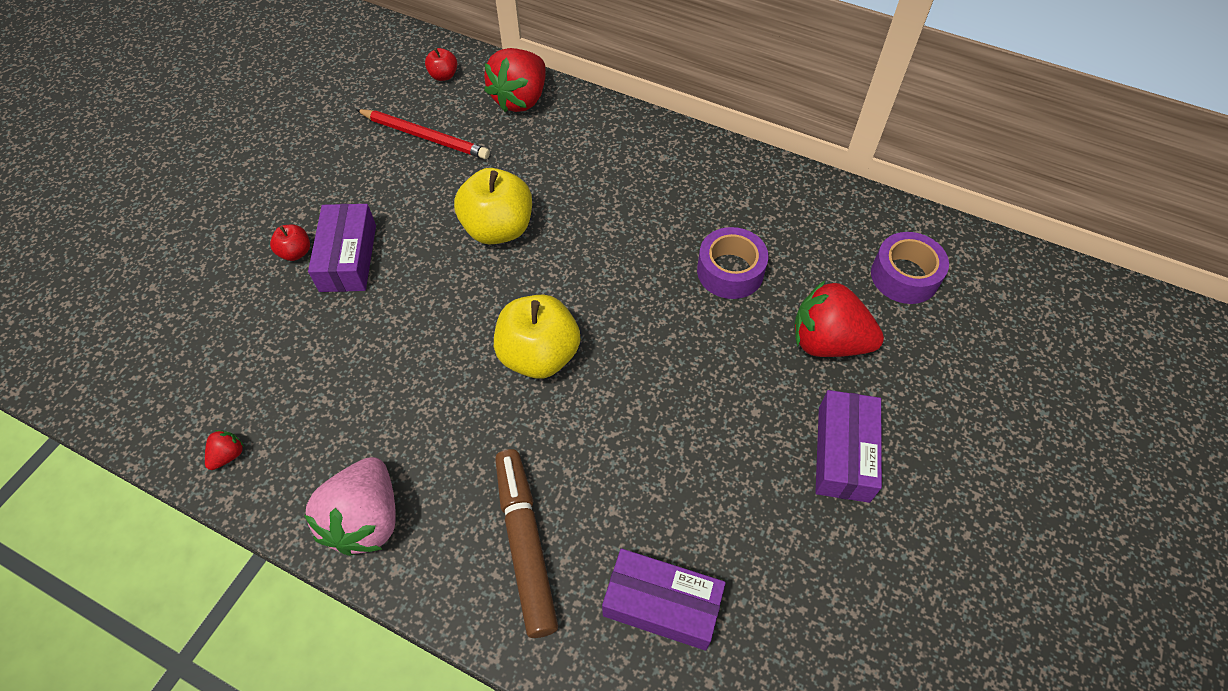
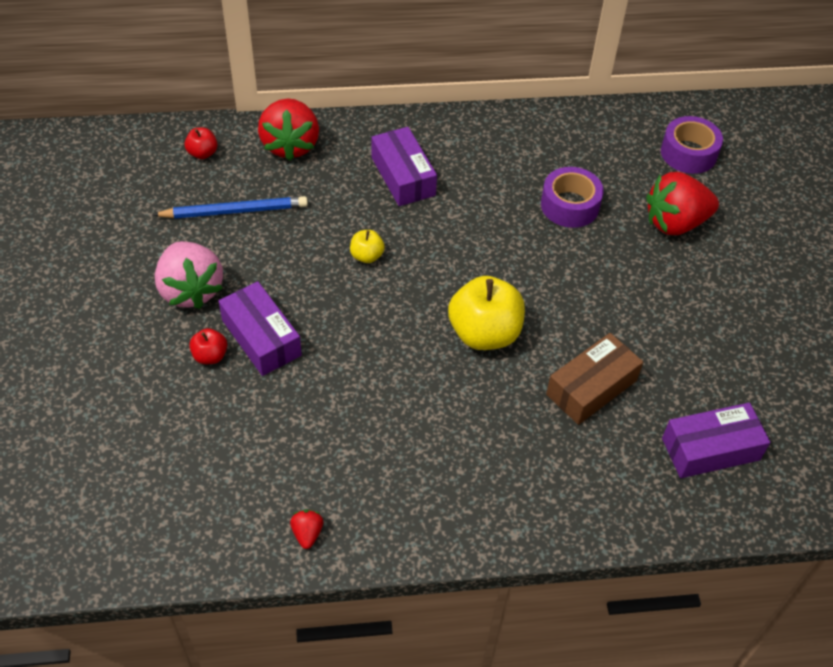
camera: 35 degrees left, 5 degrees down
pink strawberry [304,457,396,556] -> pink strawberry moved to [155,241,223,309]
red pencil [356,109,490,159] -> blue pencil [152,196,308,219]
yellow apple [454,168,532,244] -> yellow apple [350,230,385,263], size x0.48
brown marker [495,449,558,638] -> none
purple box [815,390,882,503] -> purple box moved to [371,127,437,206]
none -> brown box [546,333,643,425]

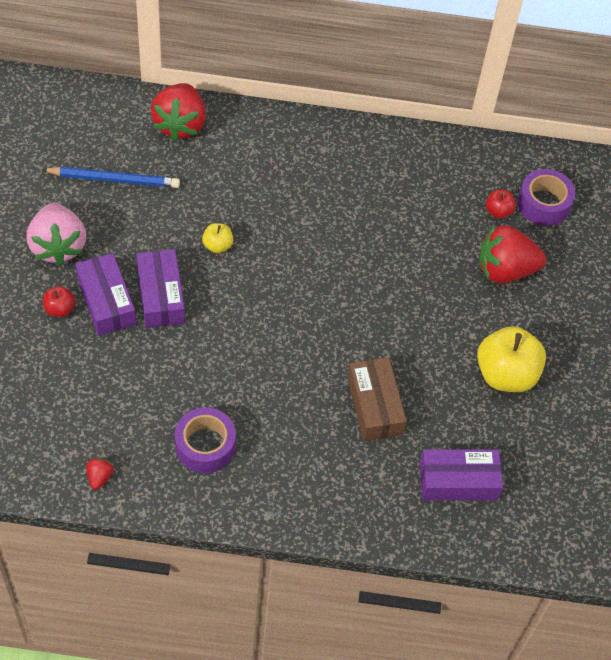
camera: 10 degrees right, 5 degrees up
red apple [184,128,218,159] -> red apple moved to [486,189,516,219]
purple box [371,127,437,206] -> purple box moved to [136,249,185,328]
yellow apple [448,276,525,350] -> yellow apple moved to [477,326,546,392]
purple tape [541,167,604,228] -> purple tape moved to [175,407,236,473]
brown box [546,333,643,425] -> brown box turned 75 degrees counterclockwise [347,357,407,441]

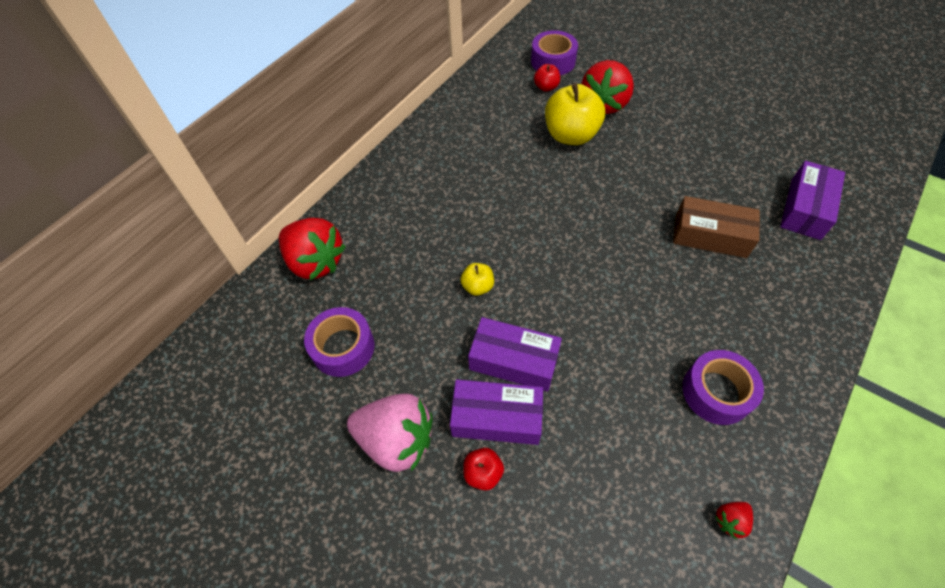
camera: 55 degrees left, 0 degrees up
blue pencil [42,166,180,188] -> purple tape [304,307,374,377]
red strawberry [86,458,113,490] -> red strawberry turned 75 degrees counterclockwise [715,502,753,540]
yellow apple [477,326,546,392] -> yellow apple moved to [545,83,605,145]

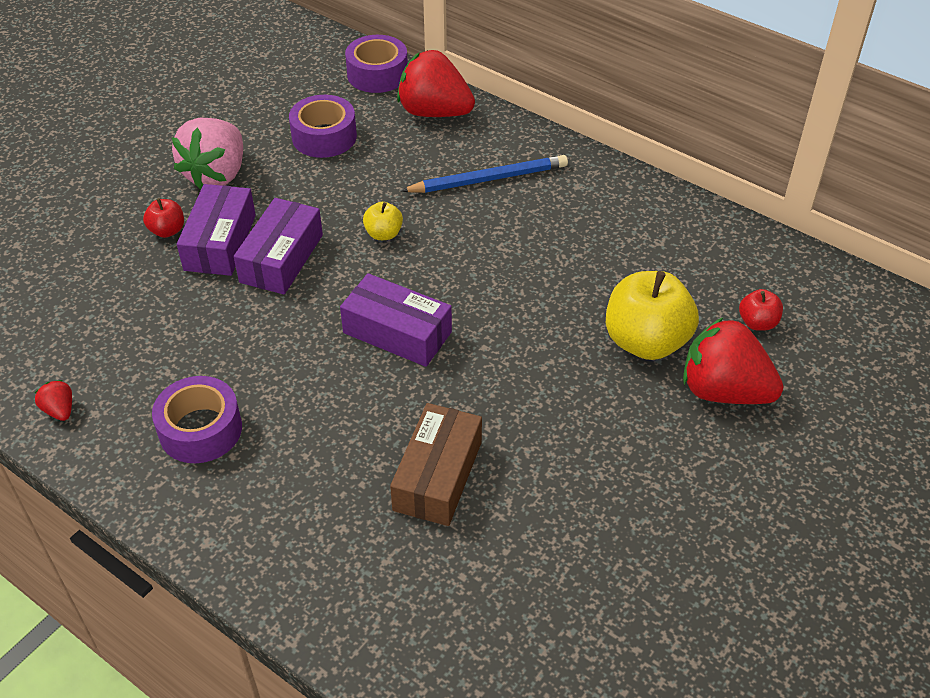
camera: 90 degrees right, 10 degrees down
red strawberry [279,218,346,280] -> red strawberry turned 75 degrees clockwise [397,50,475,117]
purple tape [531,30,578,75] -> purple tape moved to [345,35,408,93]
purple box [780,161,845,240] -> purple box moved to [340,273,452,367]
none -> blue pencil [401,155,568,193]

